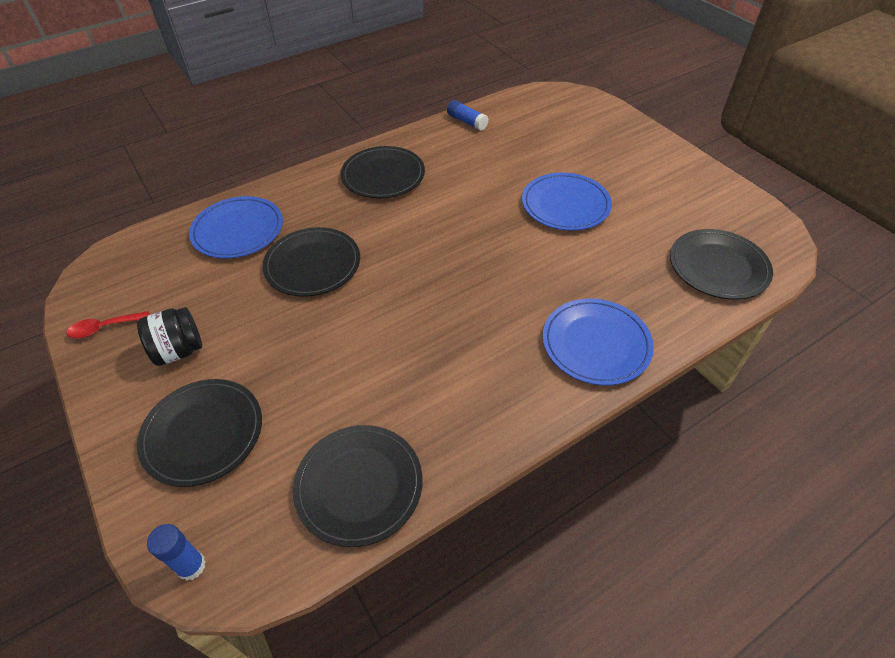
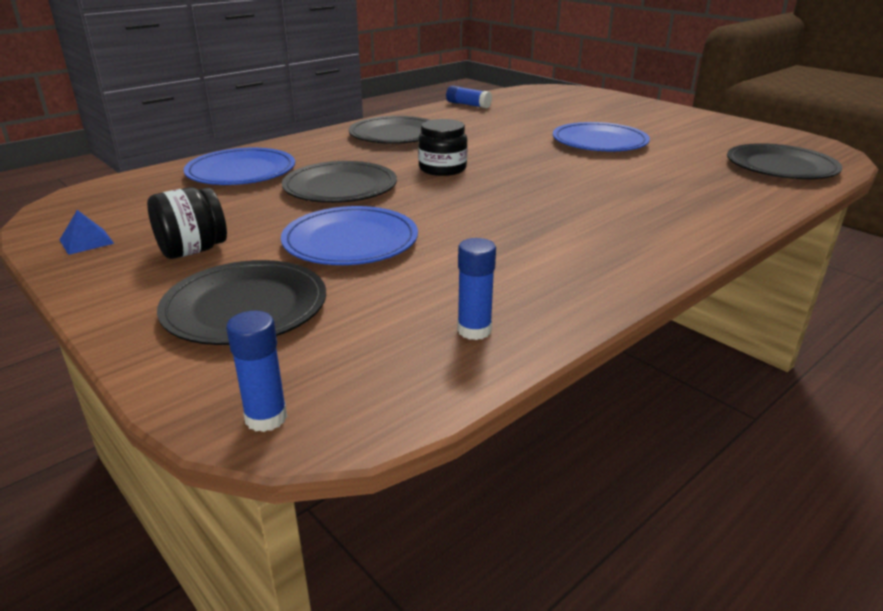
camera: 10 degrees left, 20 degrees down
red spoon [66,311,149,338] -> blue pyramid [60,210,114,255]
black plate [293,425,423,547] -> blue glue stick [457,238,496,340]
blue plate [543,298,654,385] -> blue plate moved to [281,206,418,265]
none -> black jar [418,119,468,176]

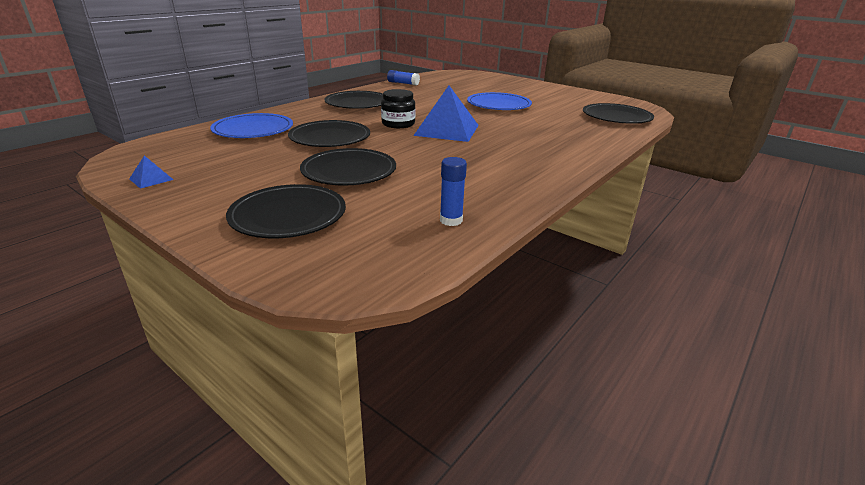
camera: 10 degrees left, 0 degrees up
black jar [147,187,227,259] -> none
blue glue stick [226,311,287,432] -> none
blue plate [281,206,418,265] -> black plate [300,148,396,186]
none -> blue pyramid [413,86,479,142]

